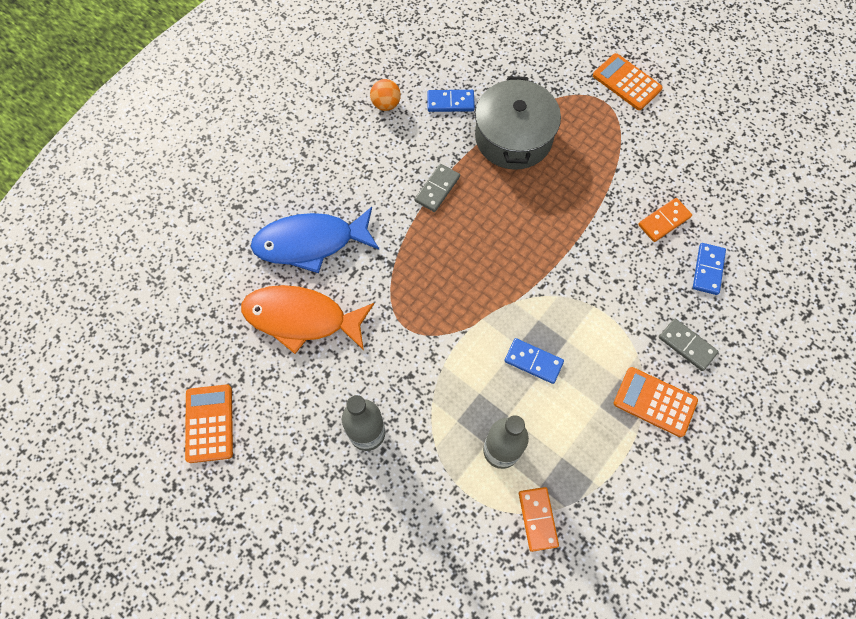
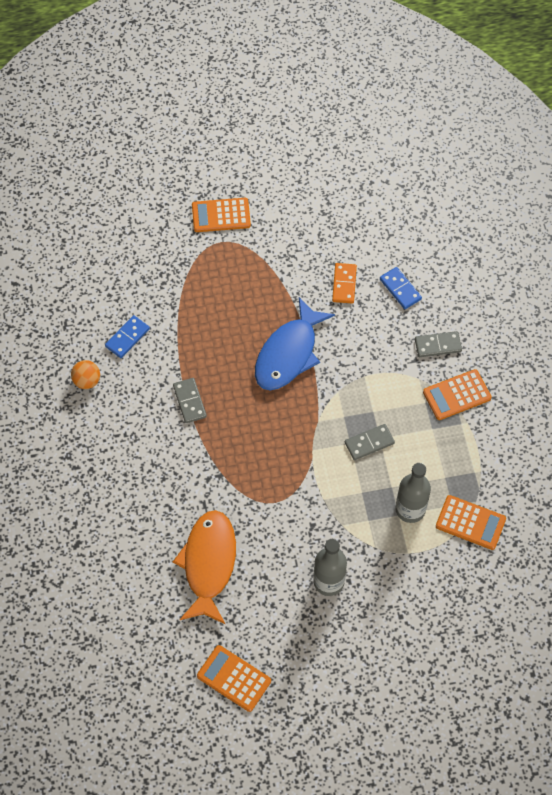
camera: 50 degrees left, 5 degrees down
orange fish [241,285,374,354] -> orange fish turned 135 degrees clockwise [173,510,236,624]
blue fish [251,207,379,273] -> blue fish moved to [255,297,335,390]
grey pot [475,76,561,170] -> none
blue domino [504,338,564,384] -> grey domino [345,424,395,460]
orange domino [519,487,559,552] -> orange calculator [436,495,506,550]

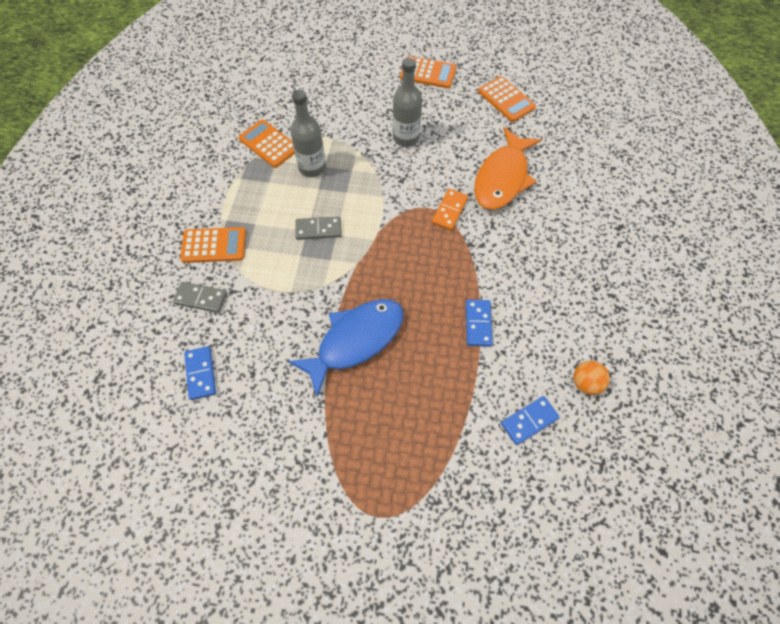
camera: 160 degrees left, 0 degrees up
grey domino [173,378,207,423] -> blue domino [466,299,492,347]
orange calculator [192,198,251,232] -> orange calculator moved to [400,56,456,88]
orange domino [332,263,357,304] -> orange domino moved to [432,189,468,231]

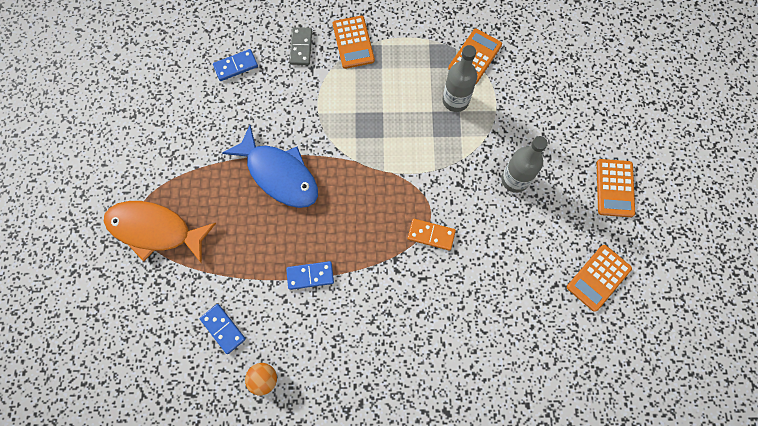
camera: 80 degrees right, 10 degrees up
grey domino [295,216,342,240] -> none
orange fish [474,127,541,210] -> orange fish moved to [104,201,216,263]

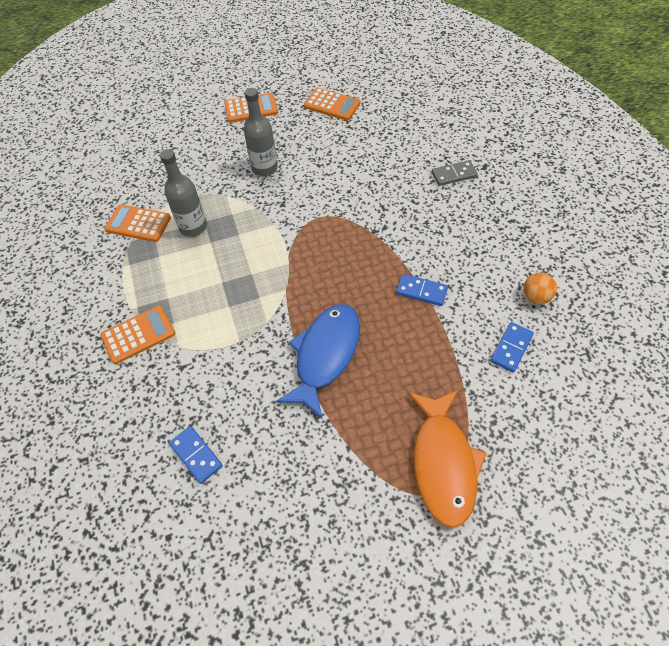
camera: 105 degrees left, 15 degrees down
blue domino [286,261,334,290] -> blue domino turned 45 degrees counterclockwise [396,274,448,306]
grey domino [289,27,312,65] -> grey domino moved to [431,160,478,186]
orange domino [408,219,456,251] -> none

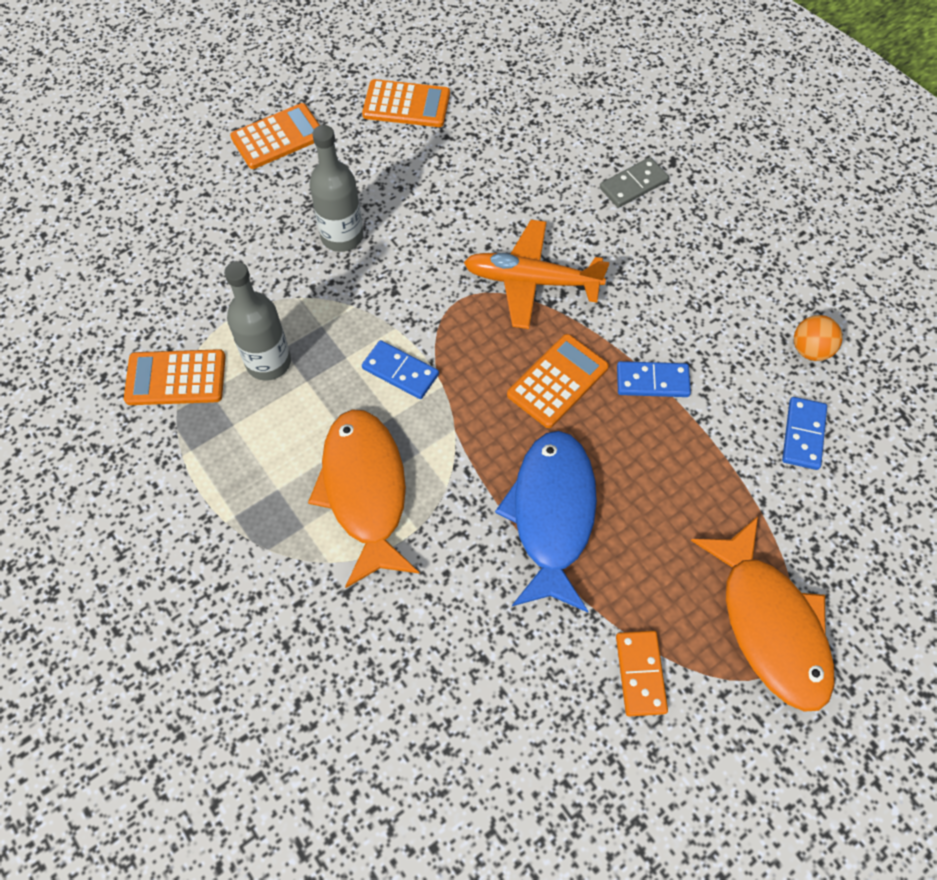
camera: 20 degrees left, 5 degrees up
orange calculator [100,306,175,364] -> orange calculator moved to [507,334,609,428]
blue domino [169,426,223,484] -> blue domino moved to [362,340,439,399]
none -> orange fish [308,409,420,588]
none -> orange plane [464,220,609,329]
none -> orange domino [616,631,668,716]

